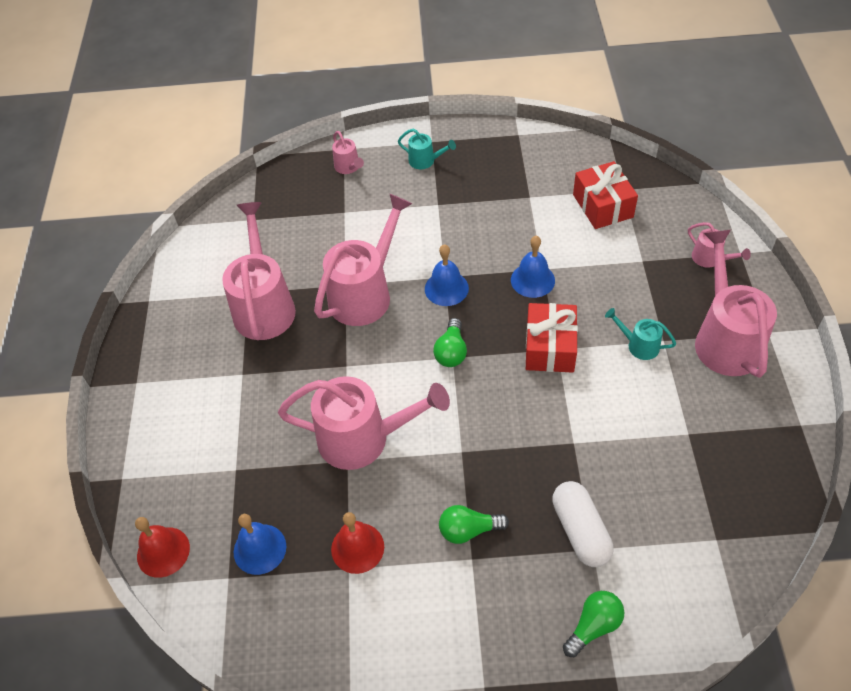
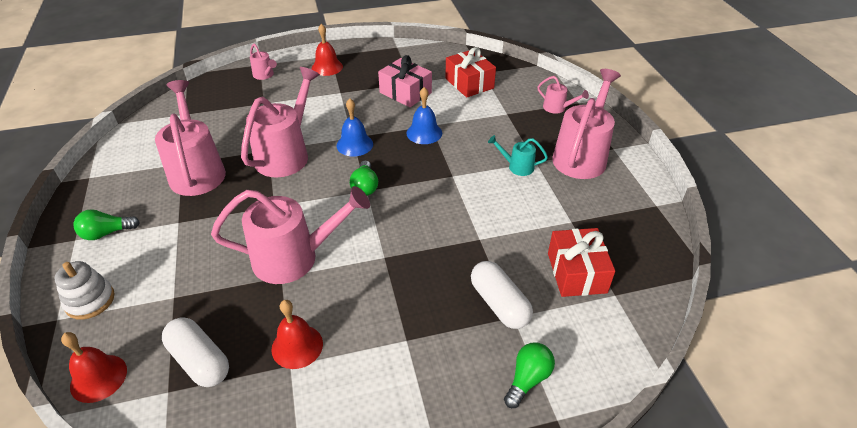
camera: 15 degrees left, 10 degrees down
blue bell [234,514,286,575] -> white capsule [162,317,229,387]
turquoise watering can [398,129,456,169] -> red bell [312,24,343,76]
green light bulb [439,505,509,544] -> green light bulb moved to [74,209,140,240]
red gift [526,303,578,373] -> red gift moved to [548,228,615,297]
pink watering can [695,230,777,378] -> pink watering can turned 45 degrees clockwise [552,69,621,179]
none -> white stacking toy [55,261,115,320]
none -> pink gift [378,55,432,107]

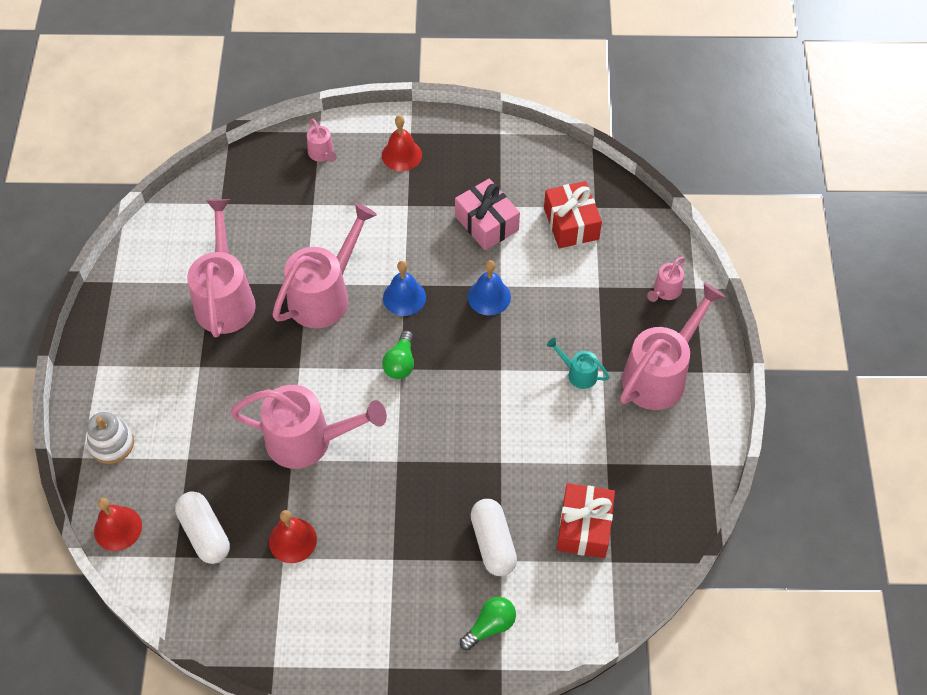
camera: 15 degrees right, 15 degrees up
green light bulb [74,209,140,240] -> none
pink watering can [538,76,589,114] -> pink watering can turned 75 degrees clockwise [647,257,685,302]

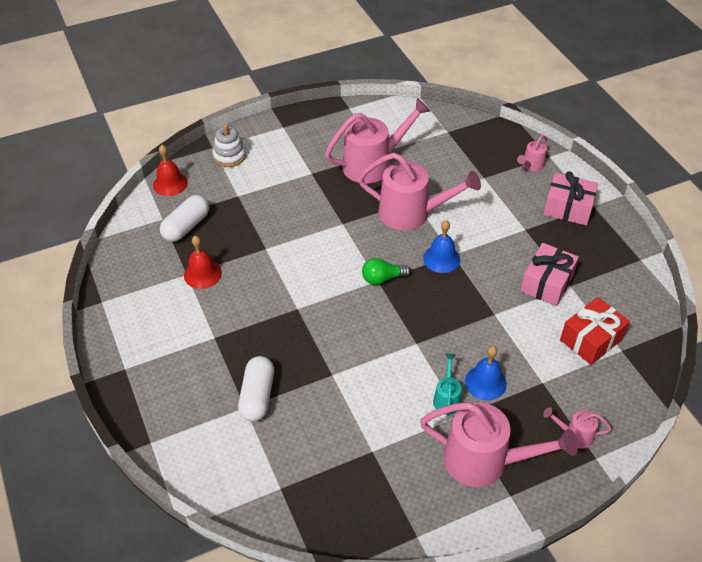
camera: 65 degrees right, 10 degrees down
pink watering can [230,385,387,469] -> none
red bell [382,115,422,171] -> pink gift [543,171,598,225]
green light bulb [460,597,516,650] -> none
blue bell [468,260,511,315] -> blue bell moved to [465,346,507,400]
white capsule [470,499,517,576] -> white capsule turned 45 degrees counterclockwise [238,356,274,422]
red gift [557,483,615,558] -> none

